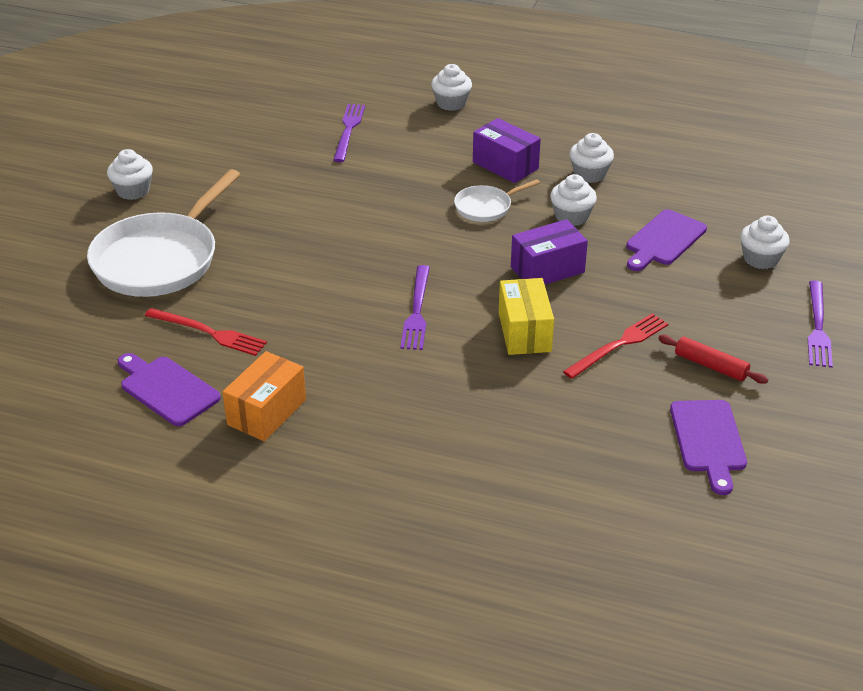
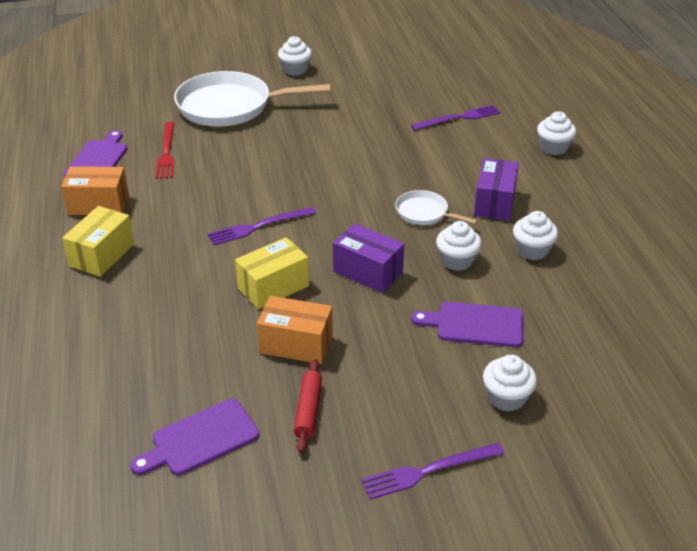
camera: 60 degrees right, 0 degrees up
red fork [563,313,668,379] -> orange box [257,296,333,364]
none -> yellow box [62,206,134,277]

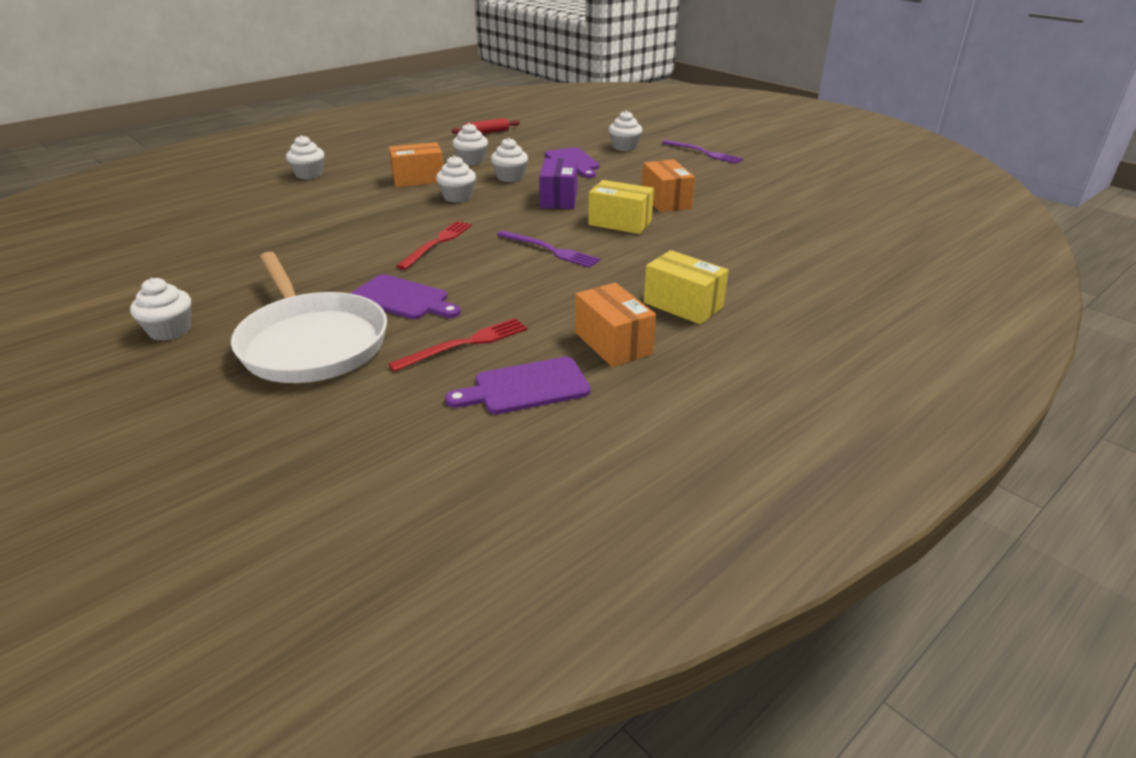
camera: 120 degrees left, 5 degrees down
yellow box [62,206,134,277] -> yellow box turned 45 degrees clockwise [644,250,729,324]
purple cutting board [130,399,259,475] -> purple cutting board moved to [350,274,461,319]
red rolling pin [294,360,322,453] -> red rolling pin moved to [452,118,520,134]
white pan [395,190,478,225] -> white cupcake [436,156,476,203]
purple fork [411,105,501,130] -> none
purple box [474,158,519,221] -> orange box [389,142,443,187]
none -> red fork [396,221,472,270]

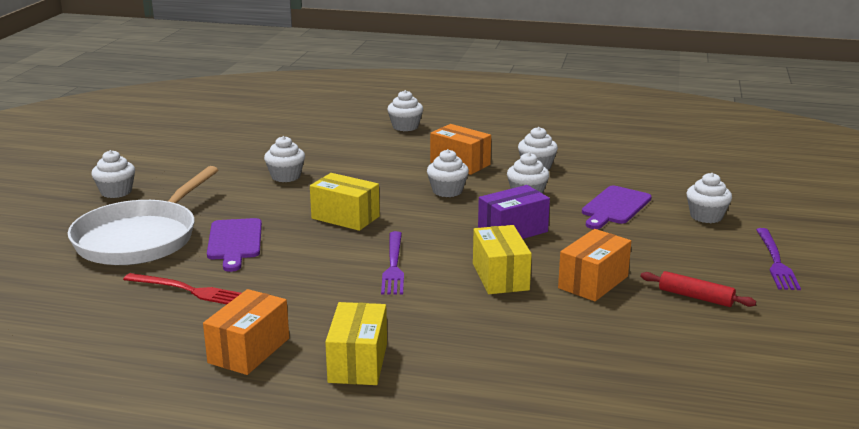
camera: 55 degrees right, 10 degrees down
red fork [396,221,472,270] -> yellow box [310,173,380,231]
purple cutting board [445,357,591,414] -> none
red rolling pin [452,118,520,134] -> red rolling pin moved to [640,271,756,307]
none -> white cupcake [264,136,305,182]

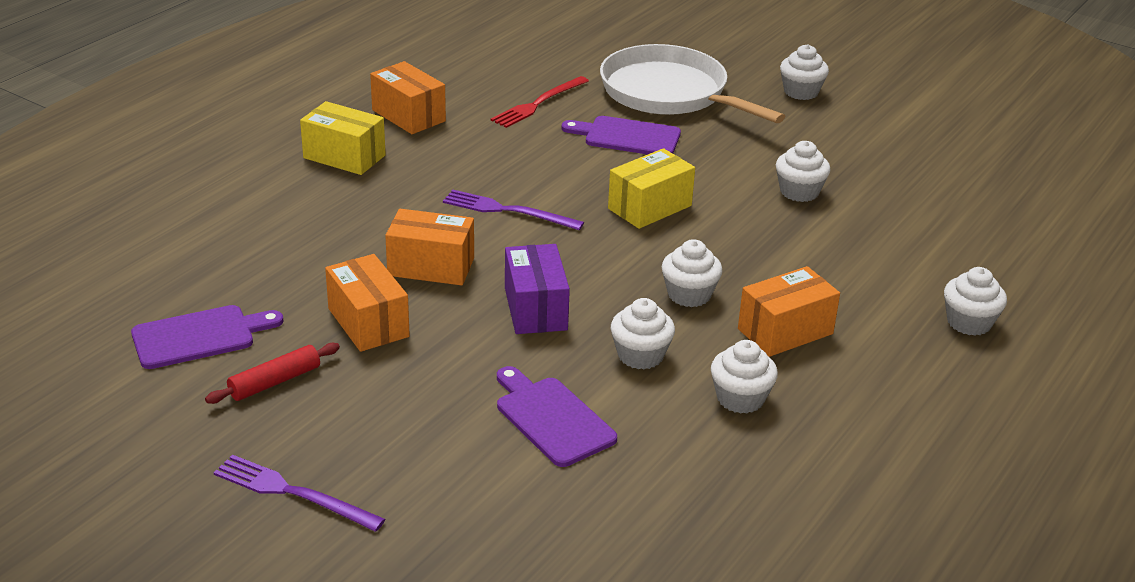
camera: 110 degrees right, 10 degrees up
yellow box [473,225,532,294] -> orange box [385,209,474,285]
white cupcake [686,173,732,223] -> none
none -> purple cutting board [131,305,284,369]

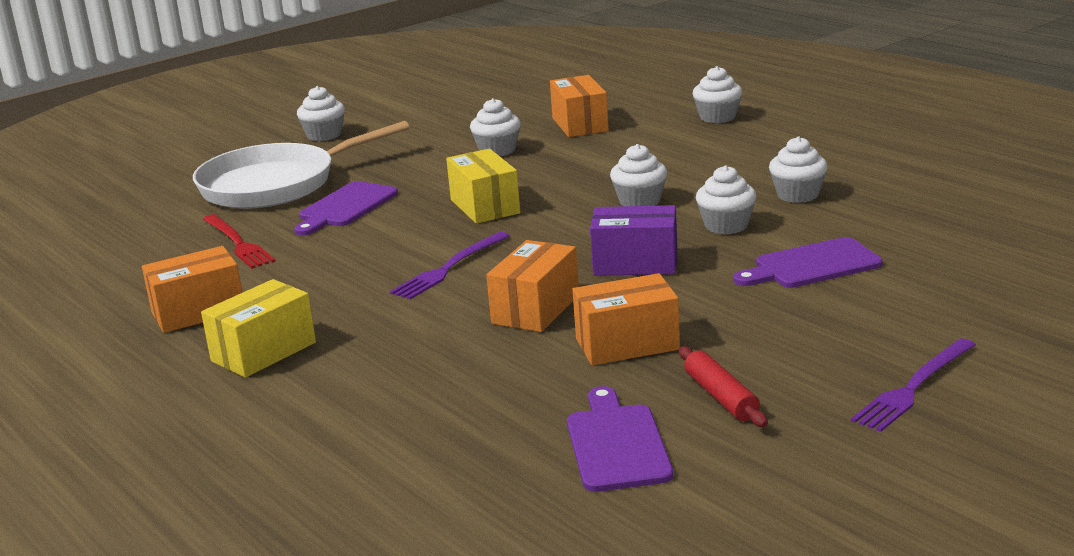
camera: 70 degrees left, 10 degrees down
orange box [738,266,840,357] -> orange box moved to [550,75,609,137]

